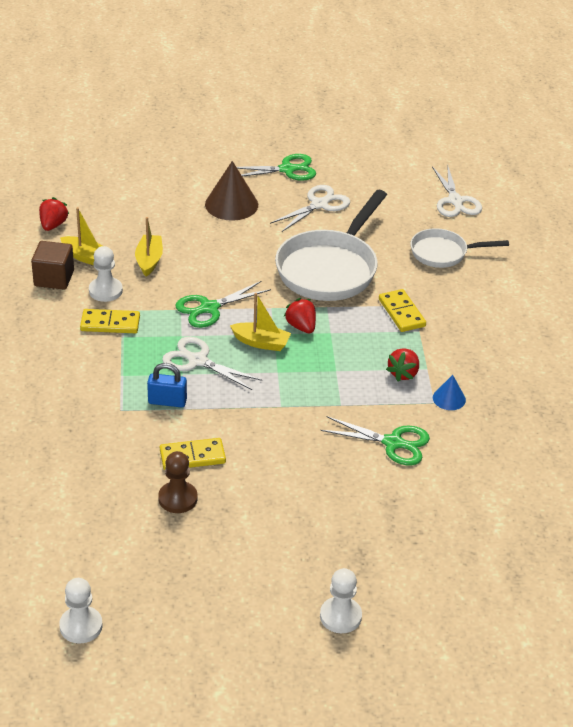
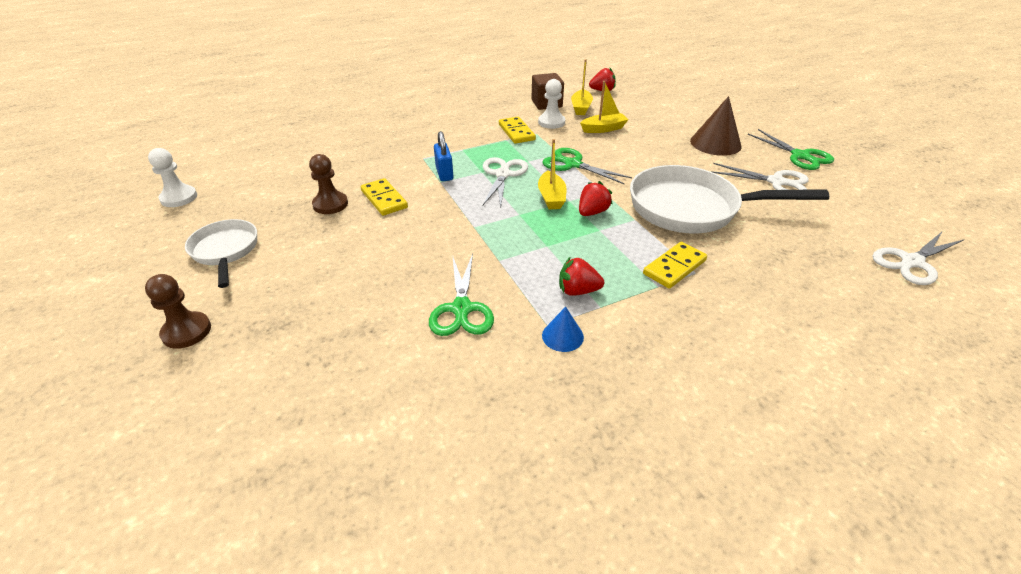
camera: 70 degrees right, 0 degrees up
white pawn [320,568,362,633] -> brown pawn [145,274,211,349]
white pan [410,228,509,268] -> white pan moved to [185,219,257,288]

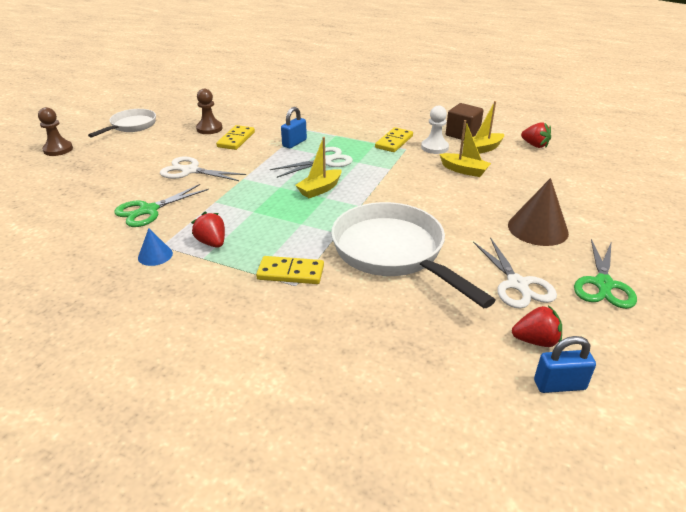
camera: 50 degrees right, 5 degrees down
white pawn [148,148,197,207] -> none
green scissors [542,148,632,184] -> none
red strawberry [579,181,613,216] -> red strawberry moved to [512,305,562,347]
white scissors [872,231,964,285] -> white scissors moved to [160,157,246,181]
none -> blue padlock [534,336,596,393]

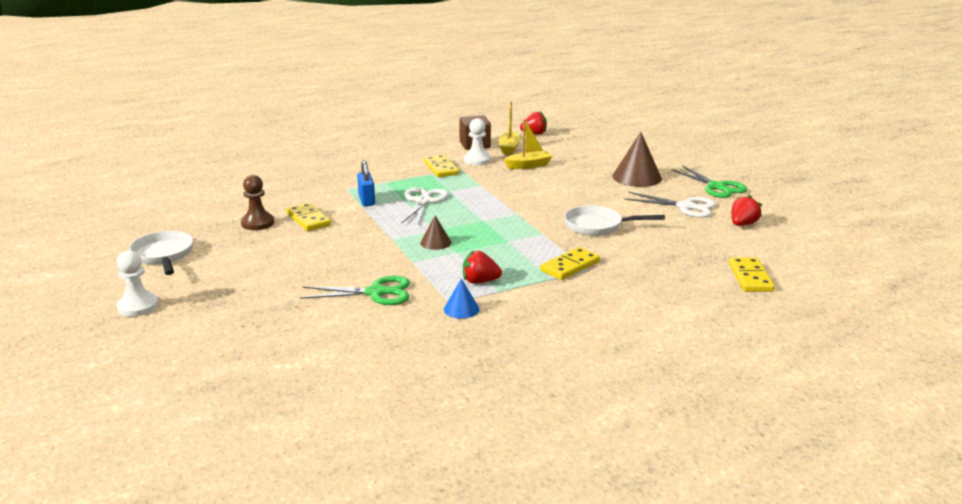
camera: 50 degrees left, 10 degrees down
brown pawn [38,107,73,156] -> white pawn [117,250,159,317]
green scissors [114,184,209,227] -> green scissors turned 90 degrees counterclockwise [300,276,410,305]
white scissors [160,157,246,181] -> none
yellow boat [295,137,341,198] -> none
white pan [331,202,496,308] -> white pan [564,205,665,236], size x0.57
blue padlock [534,336,596,393] -> none
none -> brown cone [420,215,451,250]
none -> yellow domino [729,258,775,292]

